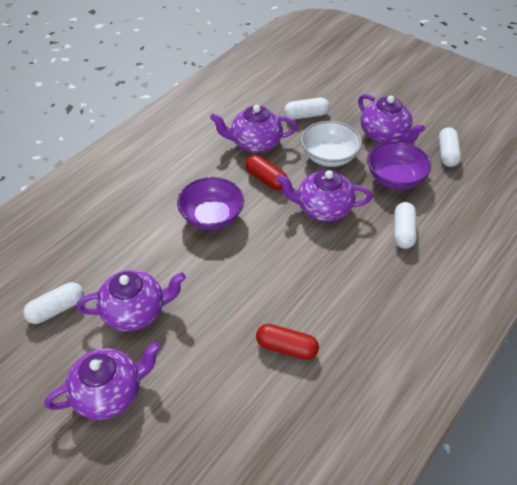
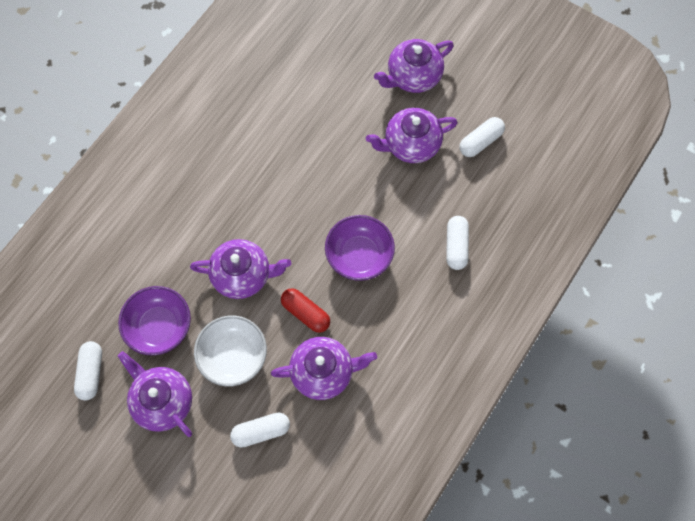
camera: 175 degrees right, 20 degrees up
red capsule [256,324,319,360] -> none
white capsule [394,202,417,249] -> white capsule moved to [446,216,469,270]

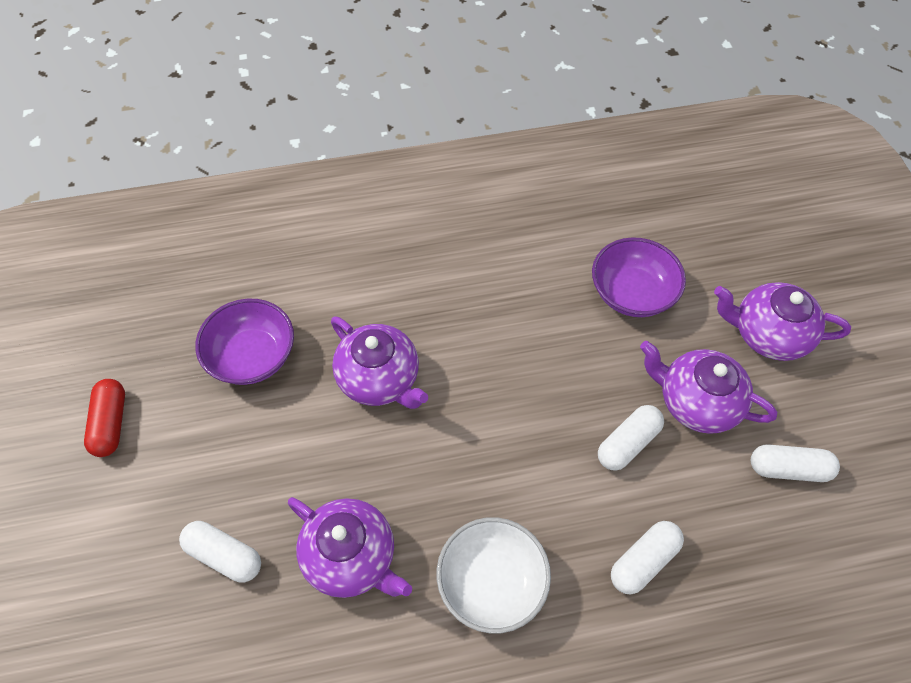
camera: 45 degrees right, 10 degrees down
white capsule [74,341,102,400] -> white capsule moved to [598,405,664,471]
purple teapot [118,351,192,437] -> none
white bowl [194,315,267,387] -> white bowl moved to [437,517,551,634]
red capsule [281,288,330,333] -> red capsule moved to [84,379,125,457]
purple bowl [325,215,395,281] -> purple bowl moved to [592,237,686,317]

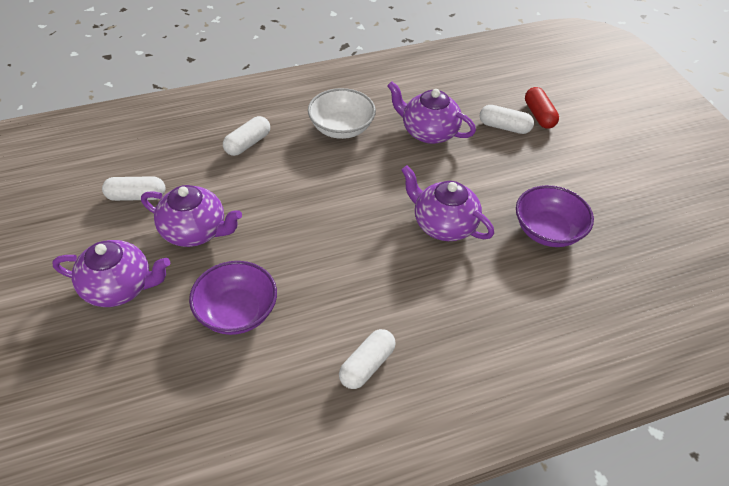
camera: 170 degrees right, 10 degrees down
red capsule [84,379,125,457] -> red capsule moved to [525,87,559,129]
white capsule [598,405,664,471] -> white capsule moved to [339,329,396,389]

